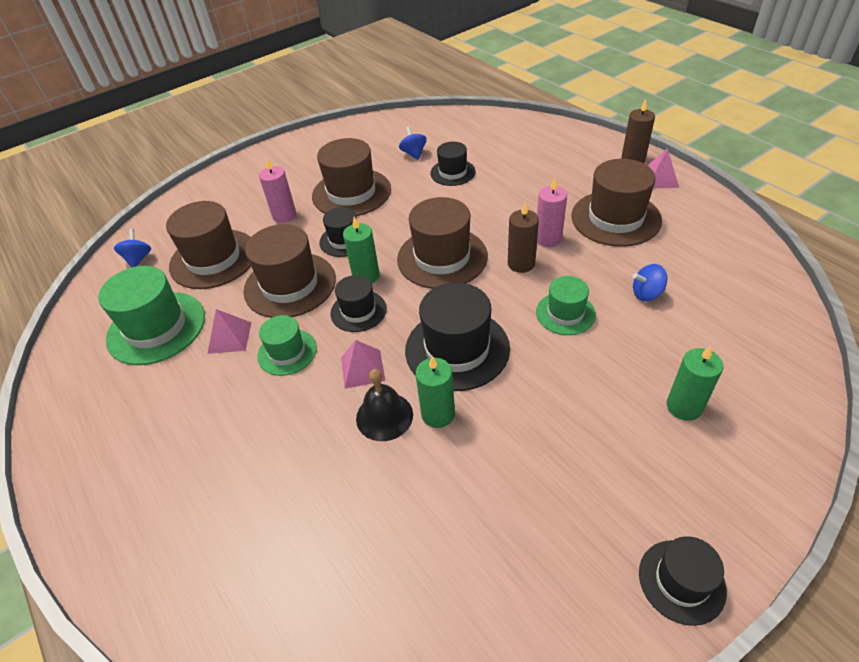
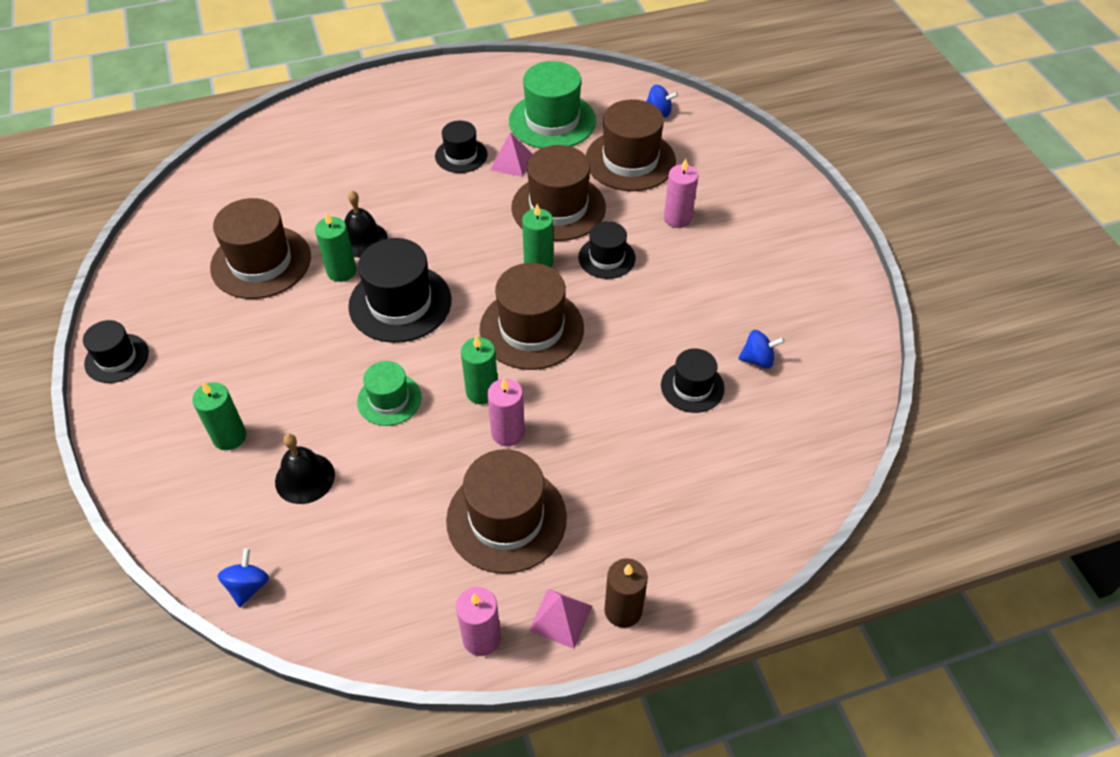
camera: 105 degrees right, 5 degrees up
green hat [257,315,317,376] -> none
brown hat [312,138,391,216] -> brown hat moved to [210,198,311,299]
black hat [330,275,387,332] -> black hat moved to [435,121,487,173]
pink pyramid [341,340,385,389] -> none
brown candle [508,203,539,273] -> green candle [461,336,498,405]
blue spinning top [633,264,667,301] -> blue spinning top moved to [218,548,269,607]
none -> black bell [275,434,335,504]
none -> pink candle [456,587,501,656]

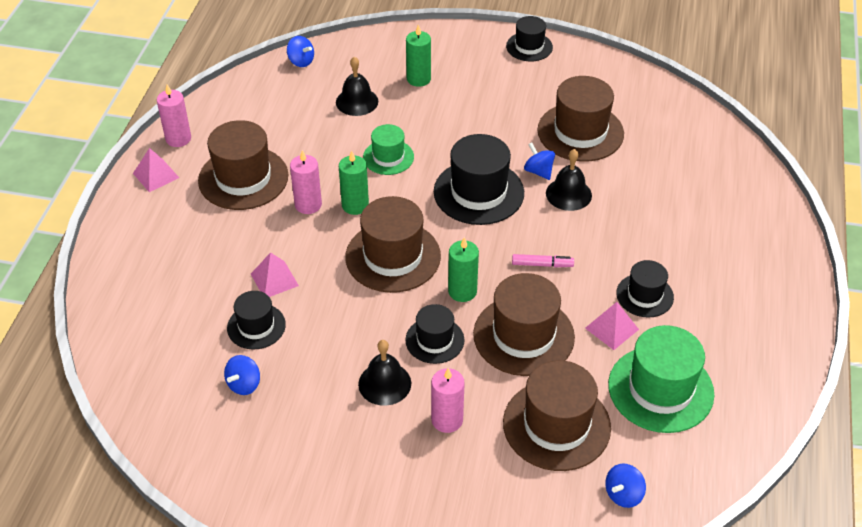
camera: 120 degrees right, 5 degrees down
green candle [315,212,356,282] -> blue spinning top [524,142,555,180]
brown candle [604,558,648,628] -> none
none -> pink pyramid [251,252,299,297]
none -> black bell [358,340,411,406]
none -> pink marker [512,254,574,267]

